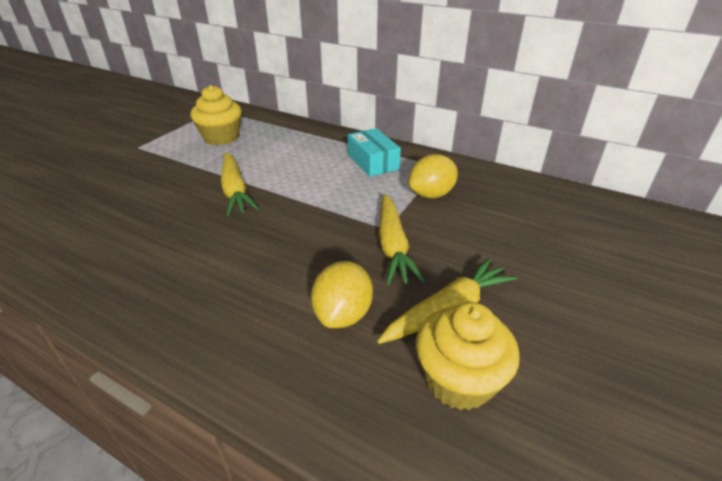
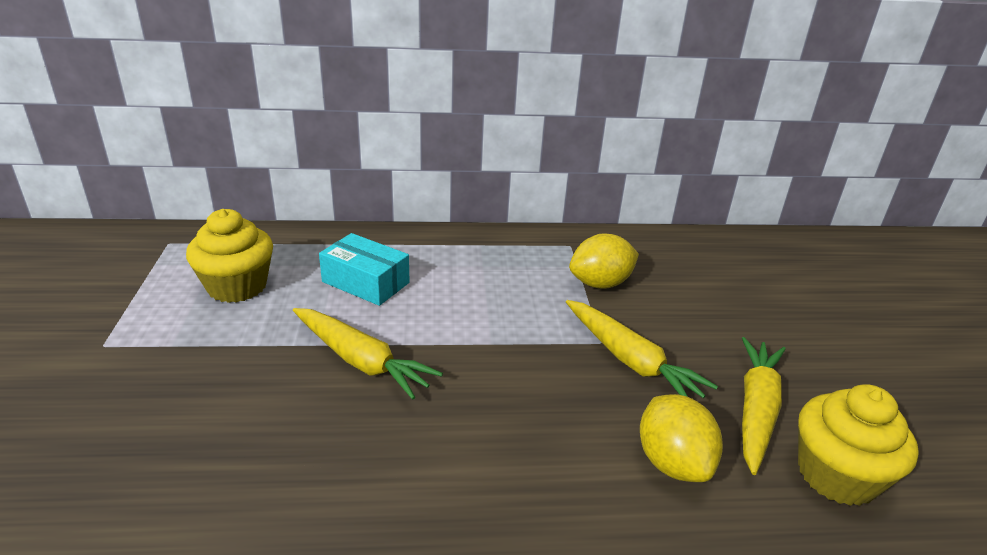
camera: 35 degrees left, 5 degrees down
turquoise box [348,128,401,177] -> turquoise box moved to [319,233,409,306]
yellow lemon [409,154,458,198] -> yellow lemon turned 45 degrees clockwise [569,233,639,289]

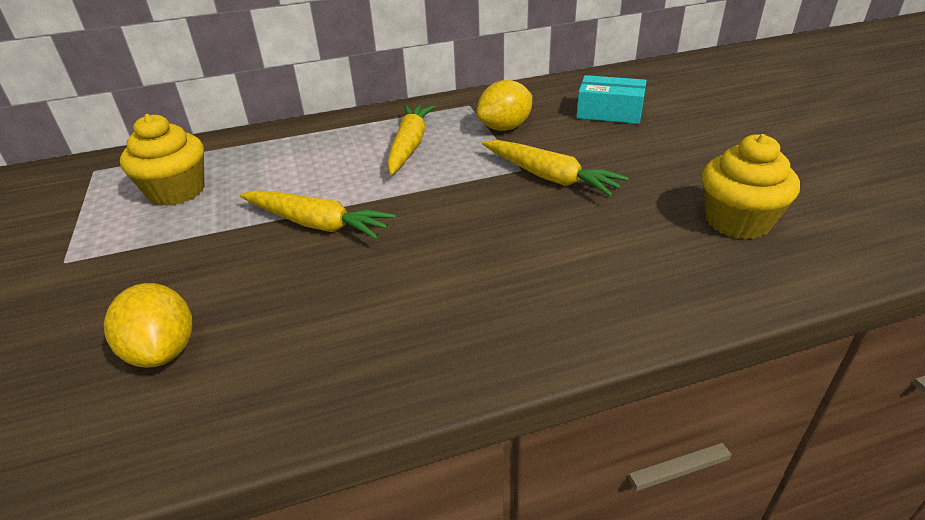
camera: 10 degrees left, 5 degrees up
turquoise box [319,233,409,306] -> turquoise box moved to [576,75,647,124]
yellow lemon [640,394,723,482] -> yellow lemon moved to [104,283,192,368]
yellow carrot [742,337,786,475] -> yellow carrot moved to [387,105,435,175]

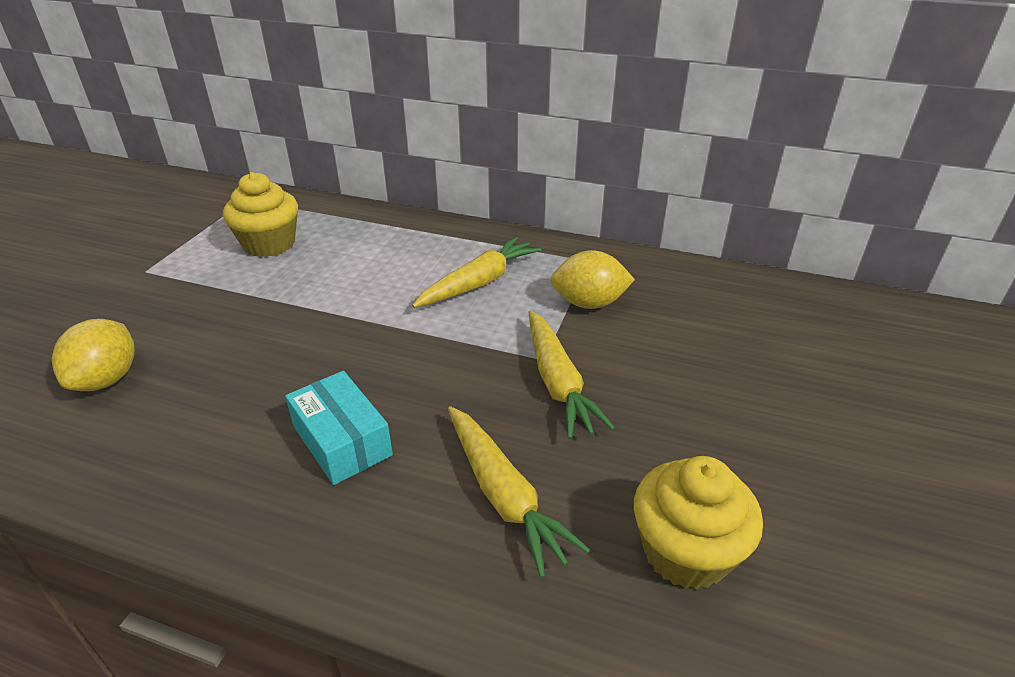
camera: 35 degrees right, 0 degrees up
yellow carrot [239,190,396,239] -> yellow carrot moved to [448,406,590,578]
turquoise box [576,75,647,124] -> turquoise box moved to [285,371,393,485]

